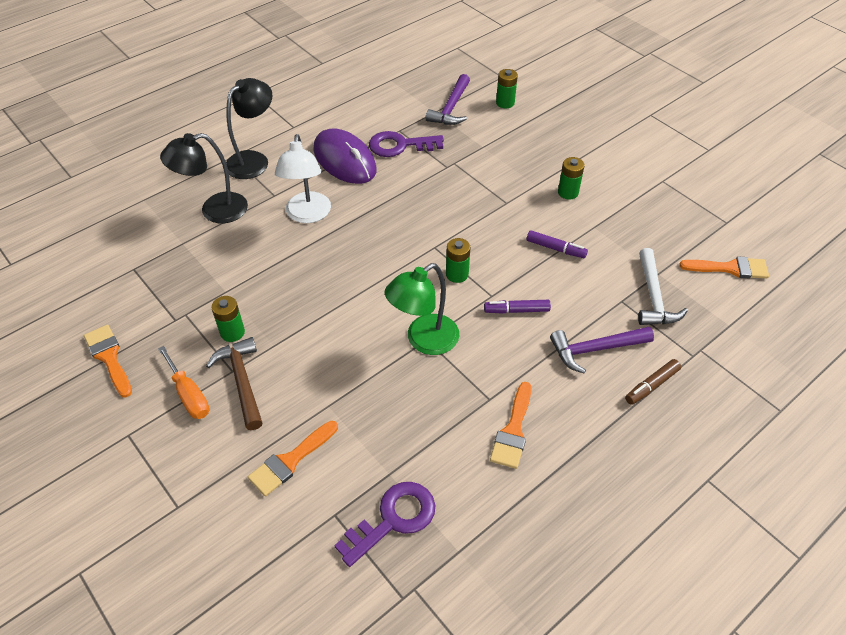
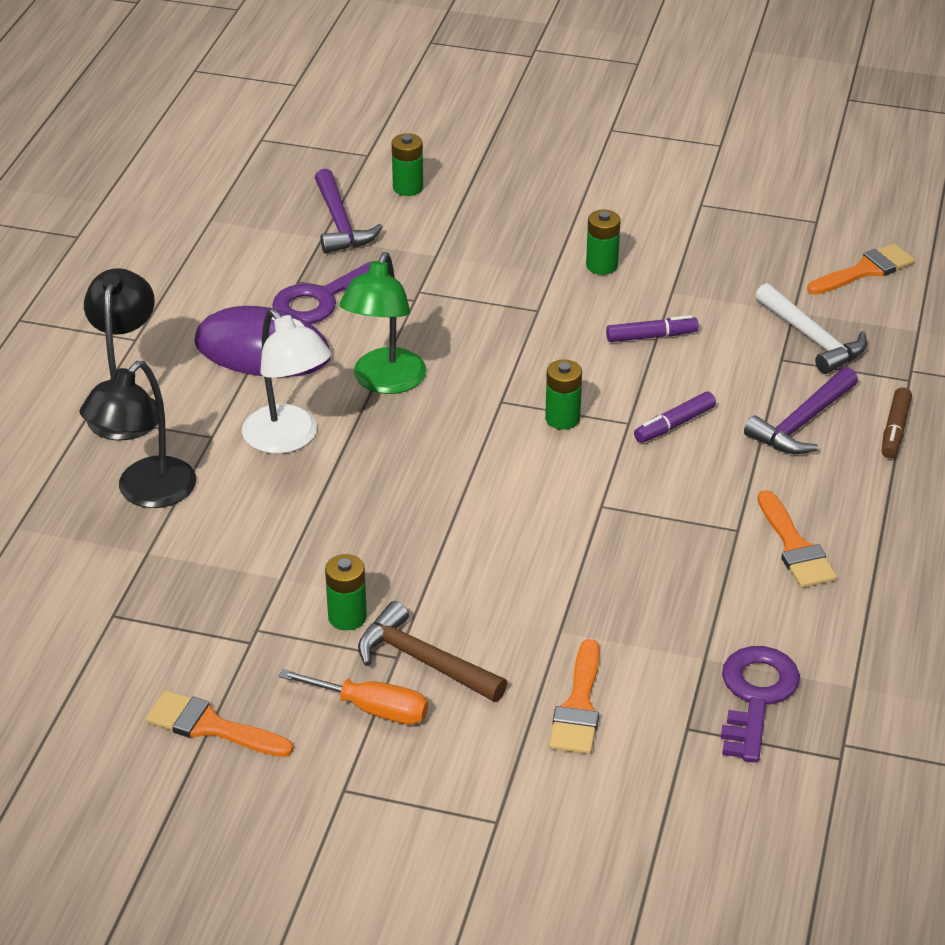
camera: 35 degrees left, 10 degrees down
green lamp [385,263,459,355] -> green lamp moved to [339,252,426,394]

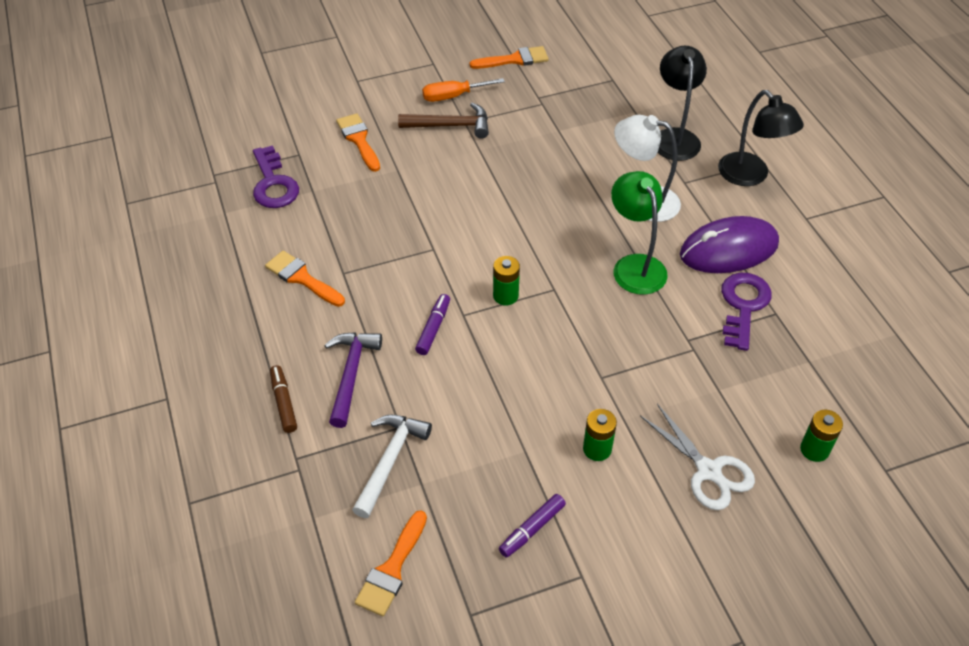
camera: 145 degrees right, 10 degrees up
purple hammer [315,169,383,254] -> none
green battery [325,554,367,630] -> none
purple marker [606,315,699,342] -> purple marker moved to [499,494,566,558]
white hammer [755,283,867,374] -> white hammer turned 90 degrees clockwise [352,415,432,518]
none -> white scissors [640,404,755,510]

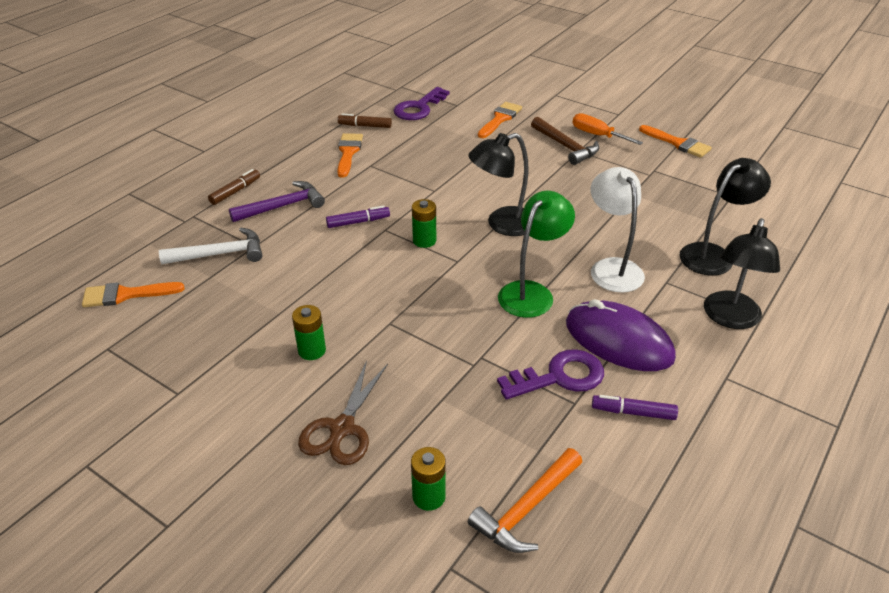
camera: 55 degrees right, 10 degrees down
purple marker [499,494,566,558] -> purple marker moved to [592,395,678,420]
white scissors [640,404,755,510] -> brown scissors [298,360,388,465]
none -> brown marker [338,114,392,128]
none -> black lamp [468,133,529,236]
none -> orange hammer [468,448,582,553]

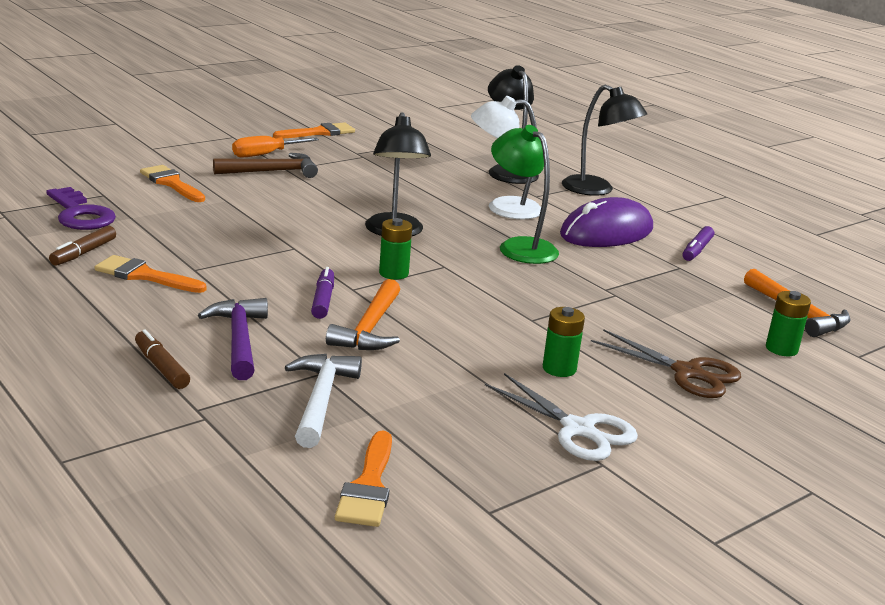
camera: 75 degrees left, 15 degrees down
purple key [497,349,604,400] -> none
none -> orange hammer [326,279,400,350]
none -> white scissors [485,373,638,461]

